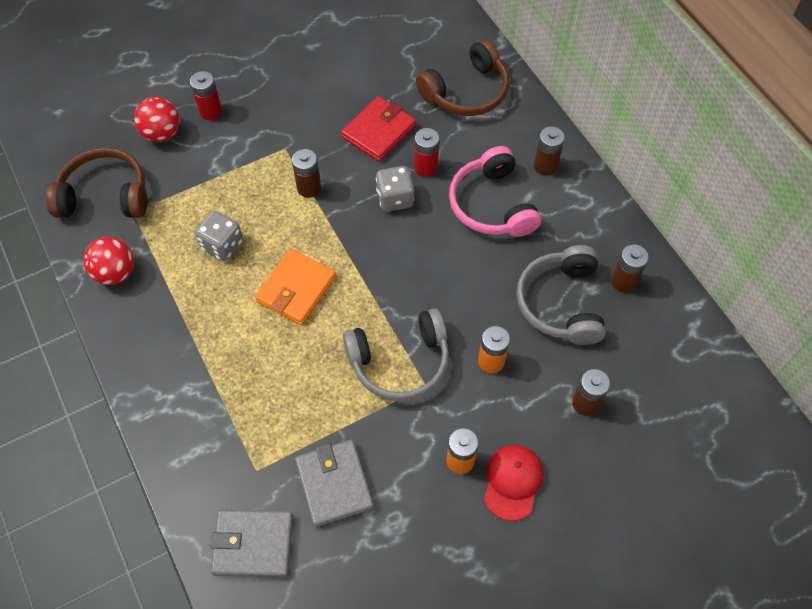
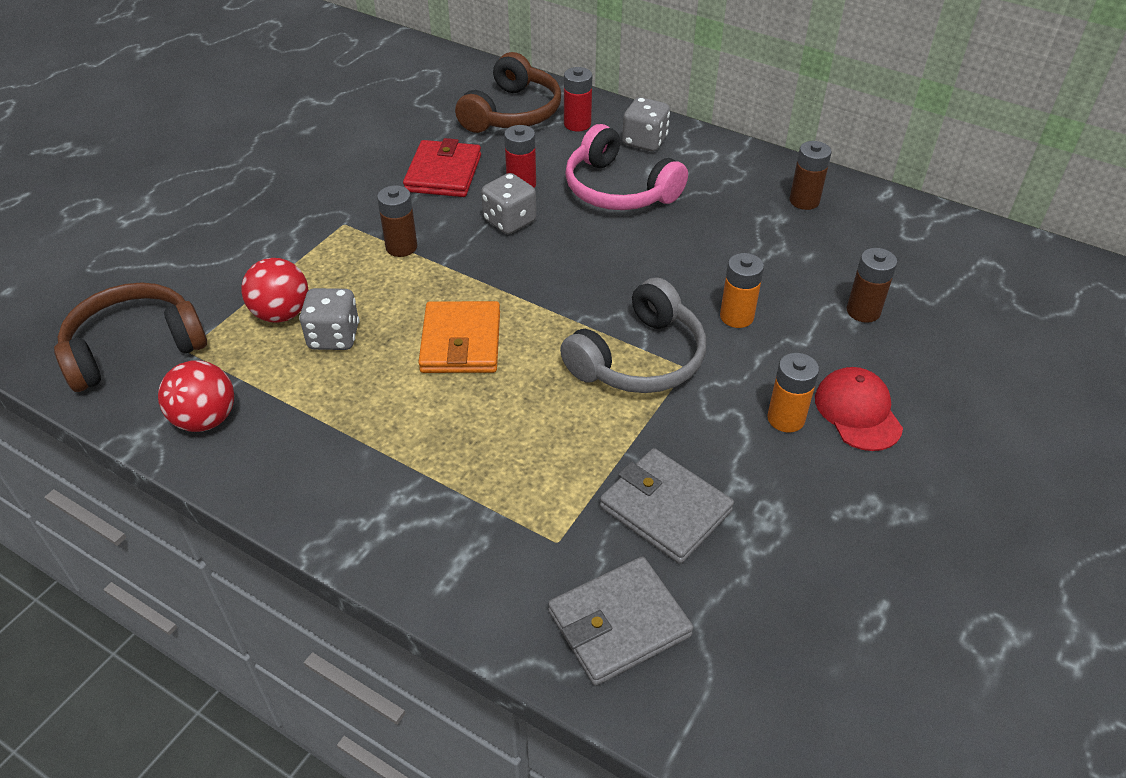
camera: 30 degrees left, 15 degrees down
red ball [134,97,180,142] -> red ball moved to [241,258,309,323]
red battery [190,71,222,120] -> red battery moved to [564,67,592,132]
grey headphones [516,245,606,345] -> none
brown battery [534,126,565,175] -> grey dice [622,97,670,151]

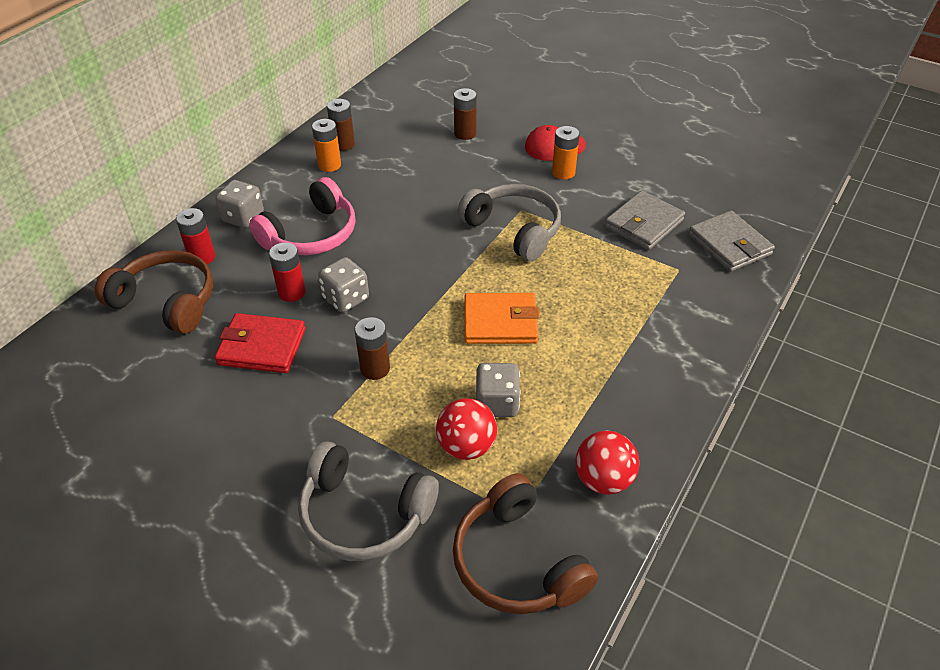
camera: 90 degrees left, 0 degrees up
orange battery [720,253,764,328] -> orange battery moved to [312,119,341,172]
none -> grey headphones [298,441,439,561]

